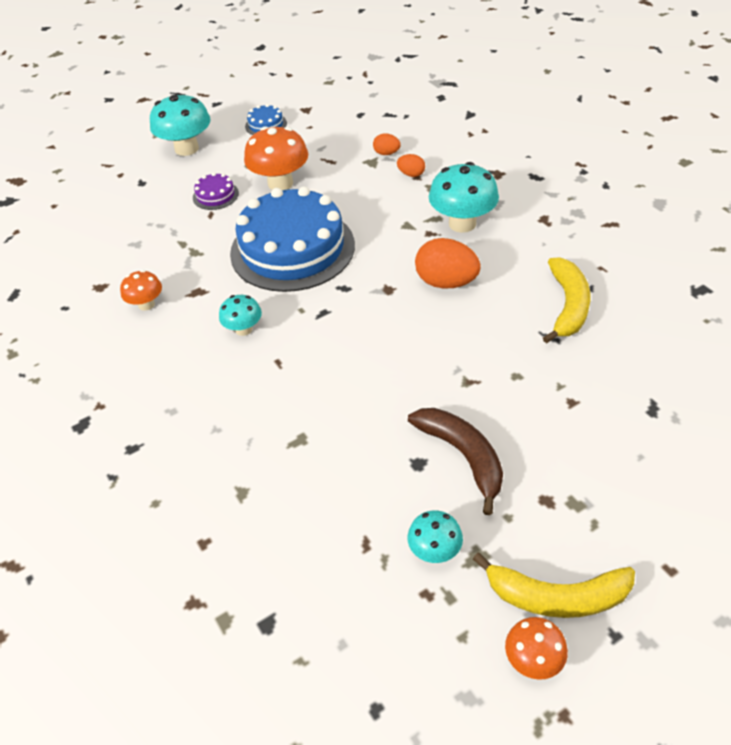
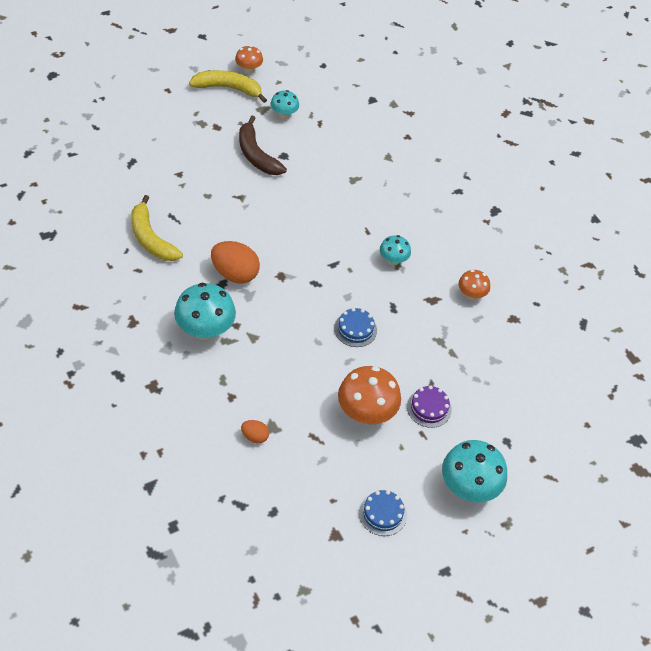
camera: 175 degrees right, 5 degrees up
blue cake [230,186,355,292] -> blue cake [334,308,377,347], size x0.40
orange egg [397,154,425,177] -> none
yellow banana [543,257,591,343] -> yellow banana turned 45 degrees counterclockwise [131,195,183,261]

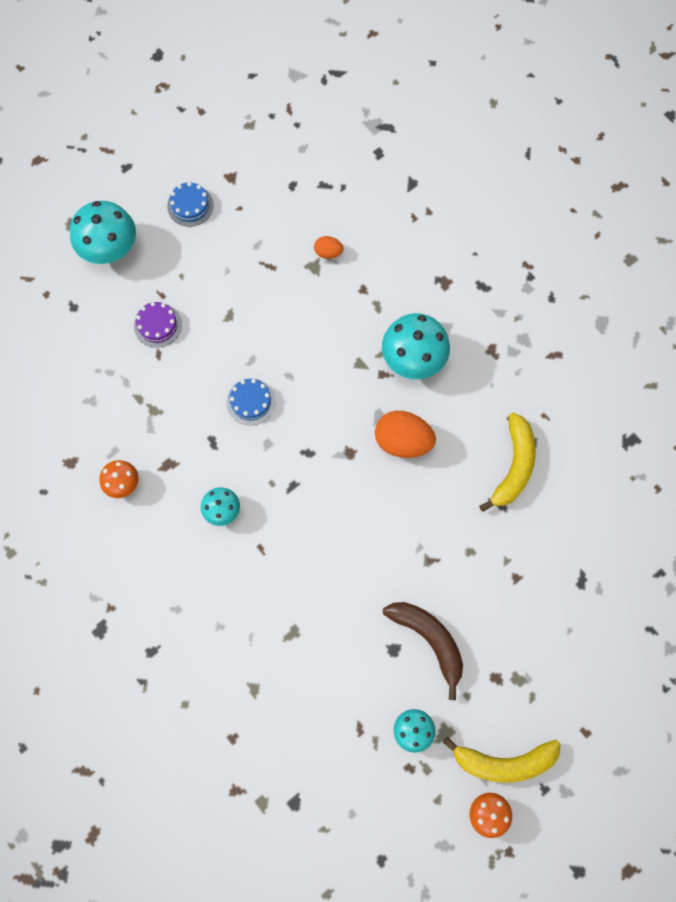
camera: 175 degrees right, 20 degrees up
yellow banana [131,195,183,261] -> yellow banana turned 60 degrees clockwise [479,413,536,512]
orange mushroom [338,366,401,424] -> none

